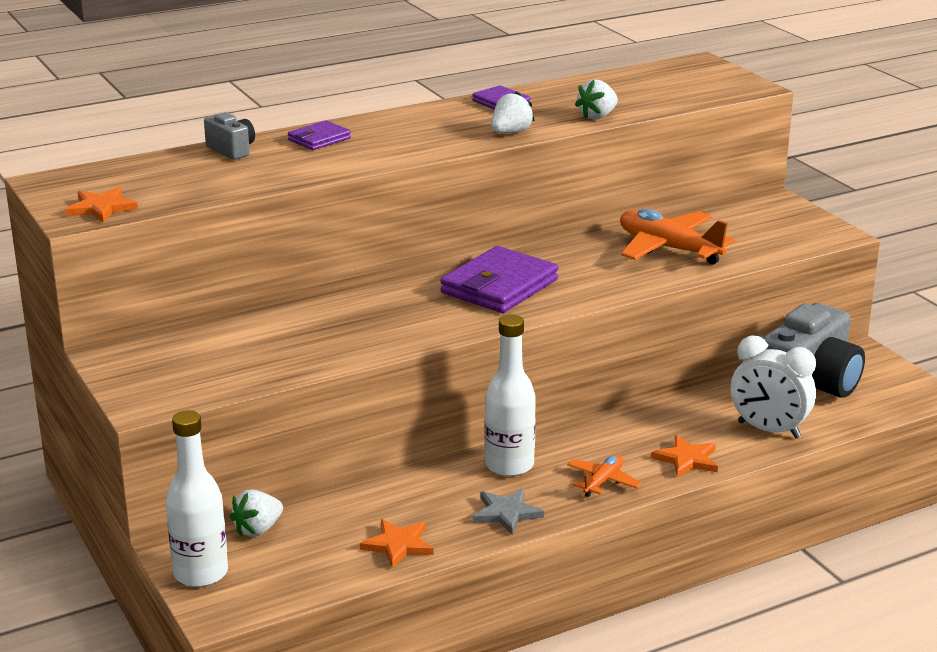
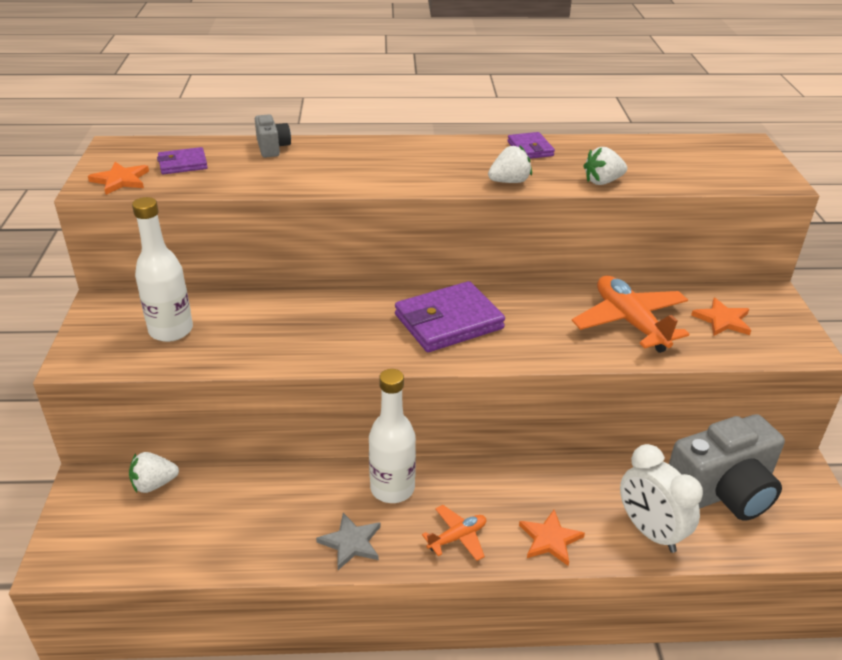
camera: 25 degrees right, 10 degrees up
white bottle [166,410,228,587] -> white bottle moved to [132,197,193,342]
purple wallet [288,120,351,150] -> purple wallet moved to [157,147,208,174]
orange star [360,519,434,568] -> orange star moved to [691,298,751,336]

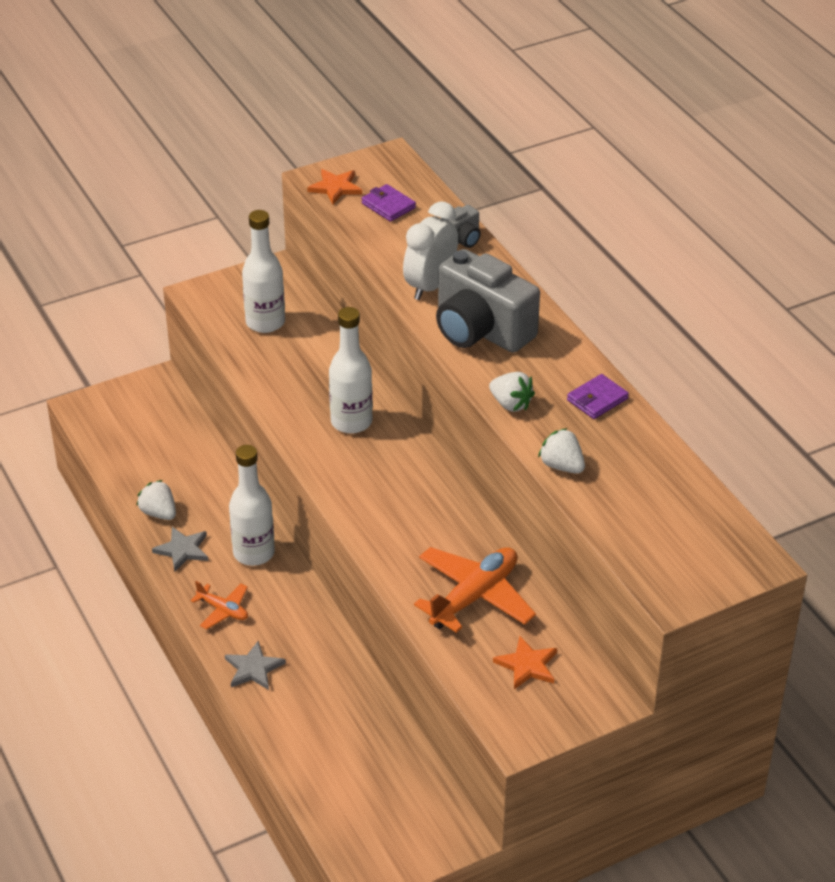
camera: 65 degrees right, 5 degrees up
white strawberry [129,452,179,493] -> white strawberry moved to [136,480,176,520]
purple wallet [395,281,505,352] -> none
orange star [519,510,585,566] -> grey star [225,641,286,690]
white clock [620,444,703,553] -> white clock moved to [403,201,458,300]
grey camera [669,414,785,521] -> grey camera moved to [436,249,540,353]
none -> white bottle [329,307,373,434]

